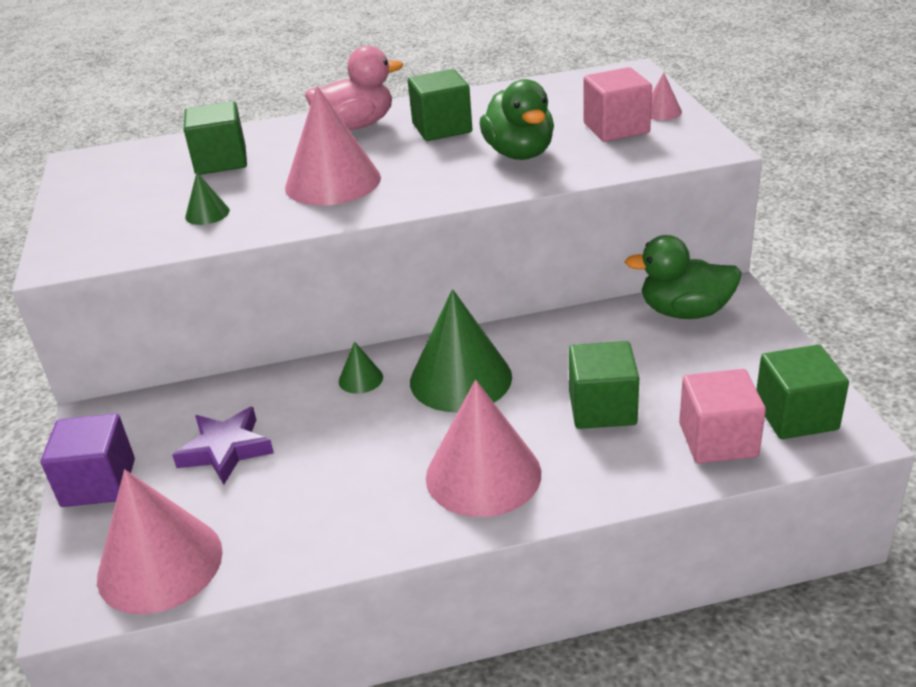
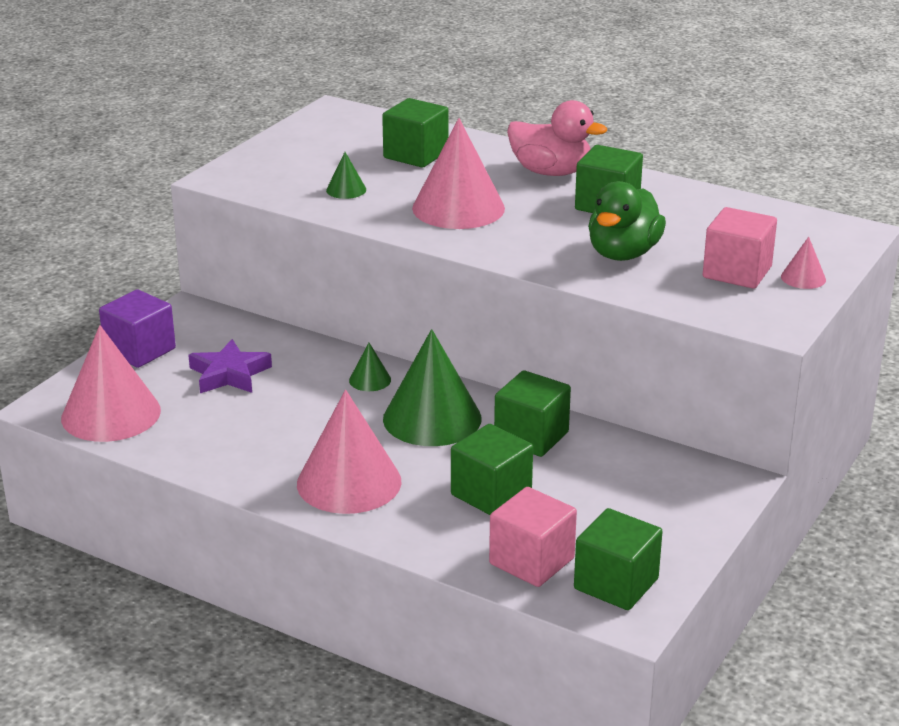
camera: 40 degrees right, 5 degrees down
green duck [625,235,742,319] -> none
none -> green cube [494,370,571,457]

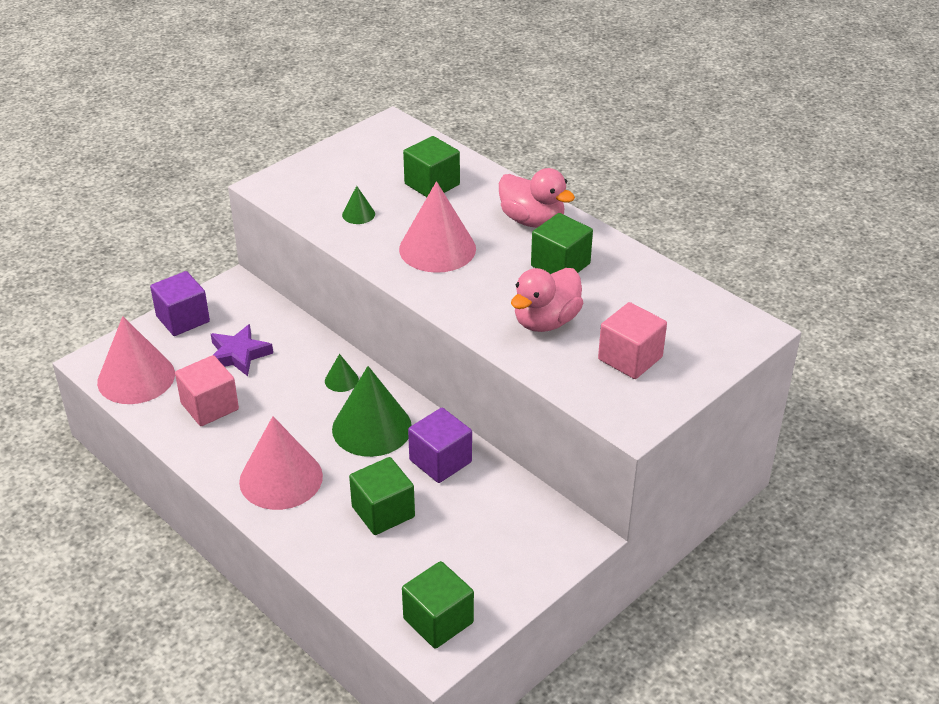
camera: 15 degrees right, 10 degrees up
pink cube [489,487,577,587] -> pink cube moved to [175,355,239,426]
green cube [494,370,571,457] -> purple cube [408,408,472,483]
green duck [588,181,666,261] -> pink duck [511,268,583,332]
pink cone [781,237,826,289] -> none

